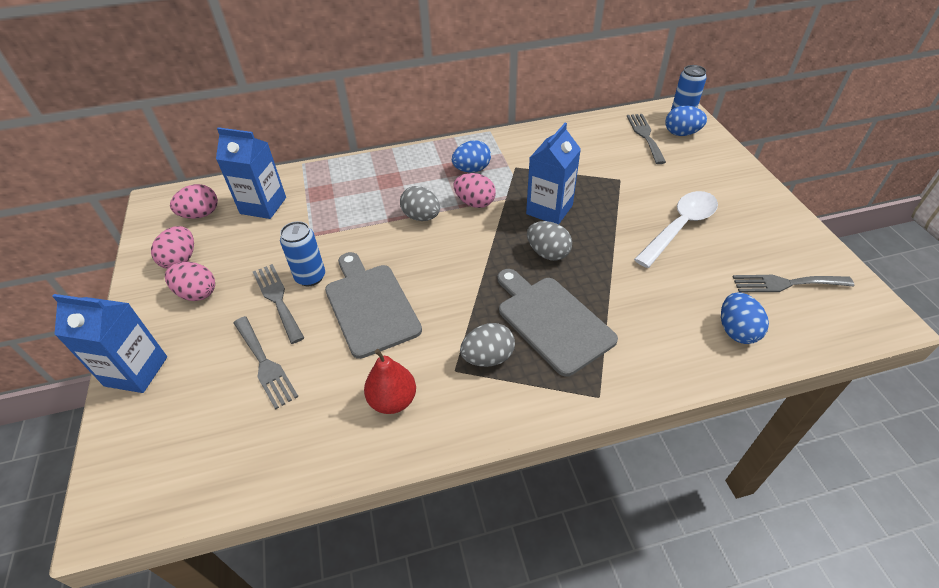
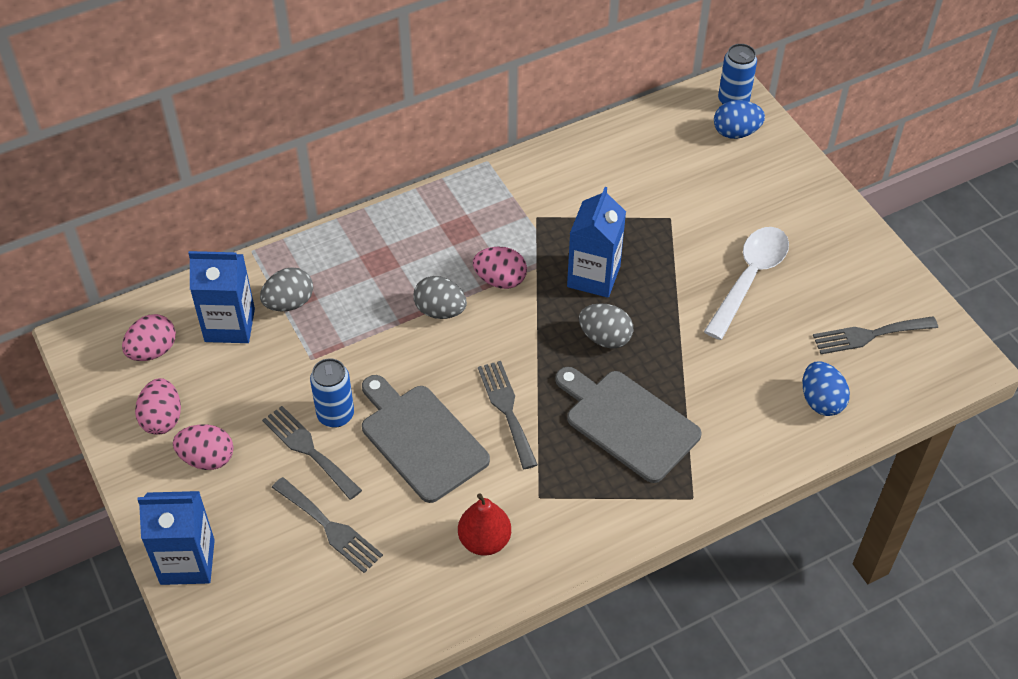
camera: 15 degrees left, 5 degrees up
blue egg [452,140,491,173] -> none
grey egg [460,323,515,367] -> grey egg moved to [260,267,313,311]
grey fork [627,114,666,164] -> grey fork moved to [478,361,538,469]

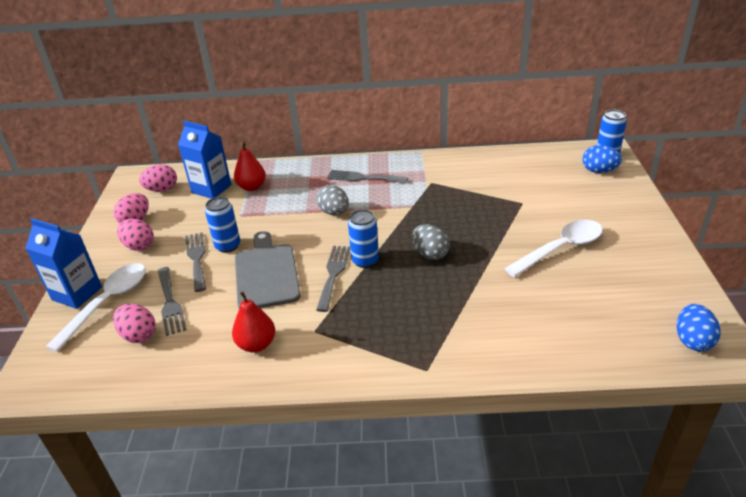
camera: 30 degrees right, 15 degrees down
grey egg [260,267,313,311] -> red pear [234,142,266,191]
pink egg [473,246,527,289] -> pink egg moved to [113,304,156,343]
grey cutting board [555,367,701,483] -> none
blue carton [567,187,626,298] -> none
blue egg [802,361,850,416] -> blue egg moved to [677,304,721,351]
grey fork [813,316,938,354] -> grey fork moved to [327,170,408,183]
none -> white spoon [46,263,146,352]
none -> blue can [348,209,379,268]

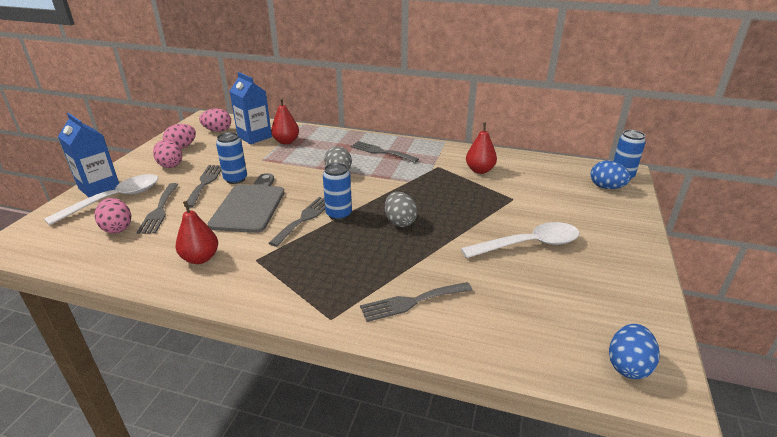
camera: 15 degrees right, 5 degrees down
none -> grey fork [360,282,473,322]
none -> red pear [466,123,497,174]

